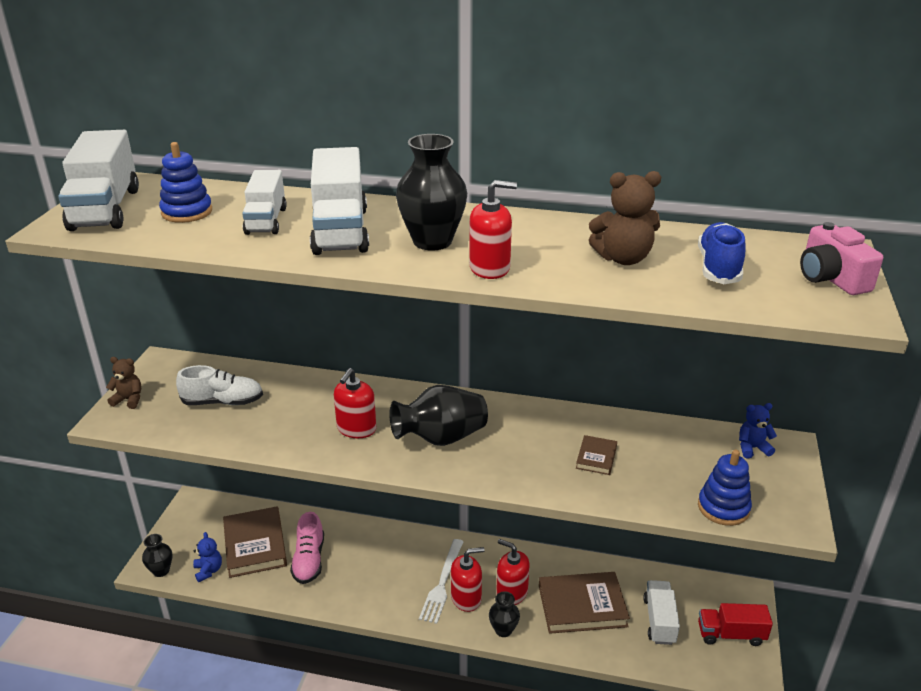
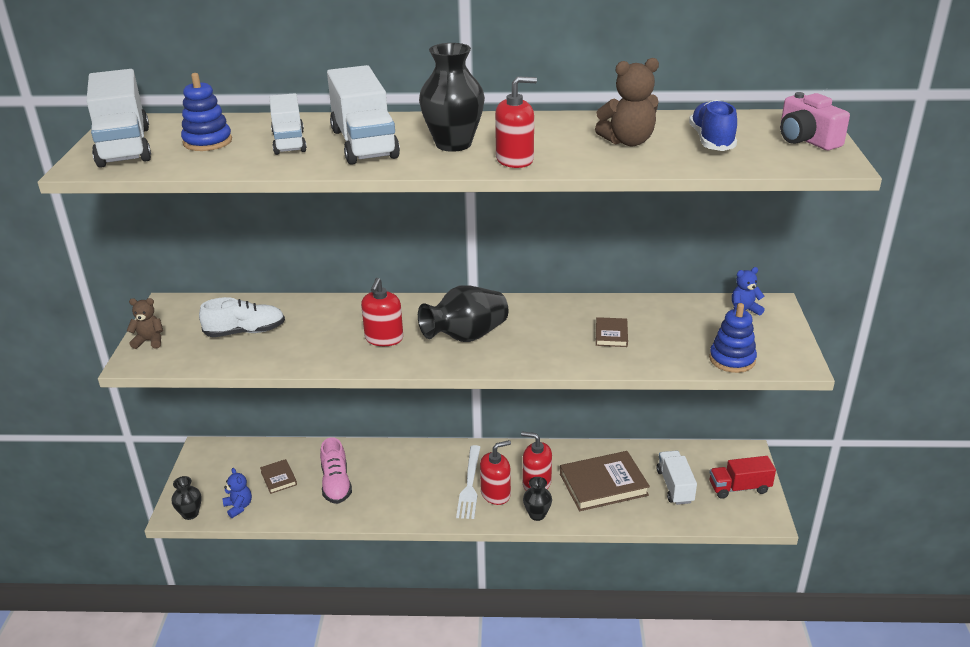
camera: 10 degrees left, 0 degrees up
brown book [223,506,287,578] -> brown book [260,459,297,494], size x0.50

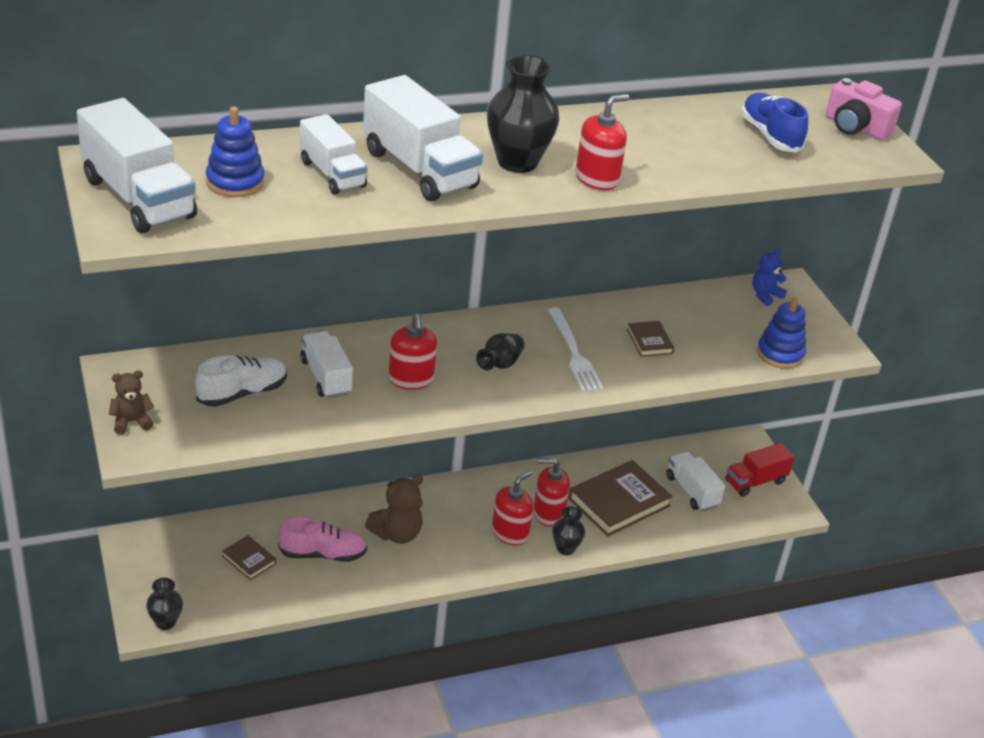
camera: 25 degrees left, 5 degrees up
blue teddy bear [222,468,252,518] -> none
pink shoe [320,437,352,504] -> pink shoe turned 60 degrees counterclockwise [278,516,367,562]
black vase [418,286,508,342] -> black vase [476,333,525,371], size x0.55
white fork [456,445,480,519] -> white fork moved to [548,308,603,391]
brown teddy bear [595,58,659,146] -> brown teddy bear moved to [365,474,423,544]
none -> white truck [300,331,353,398]

